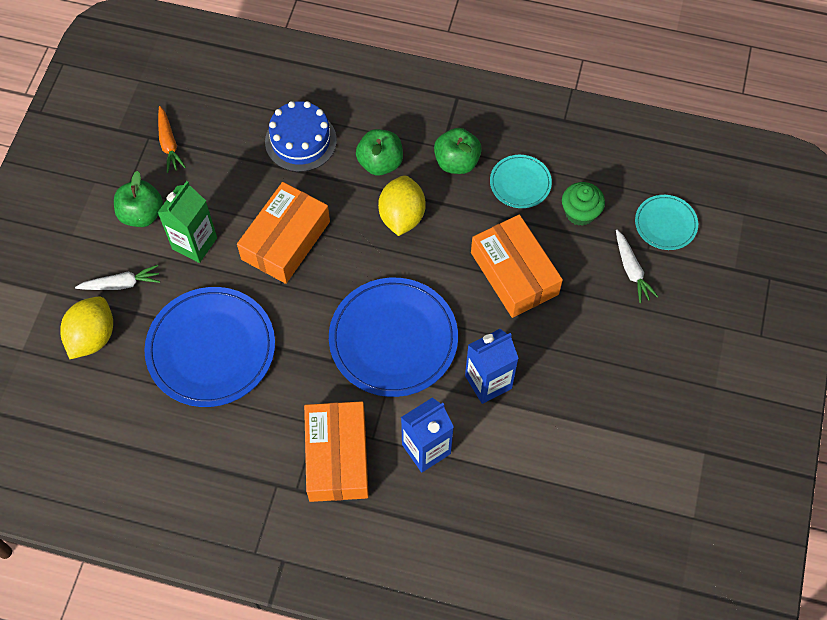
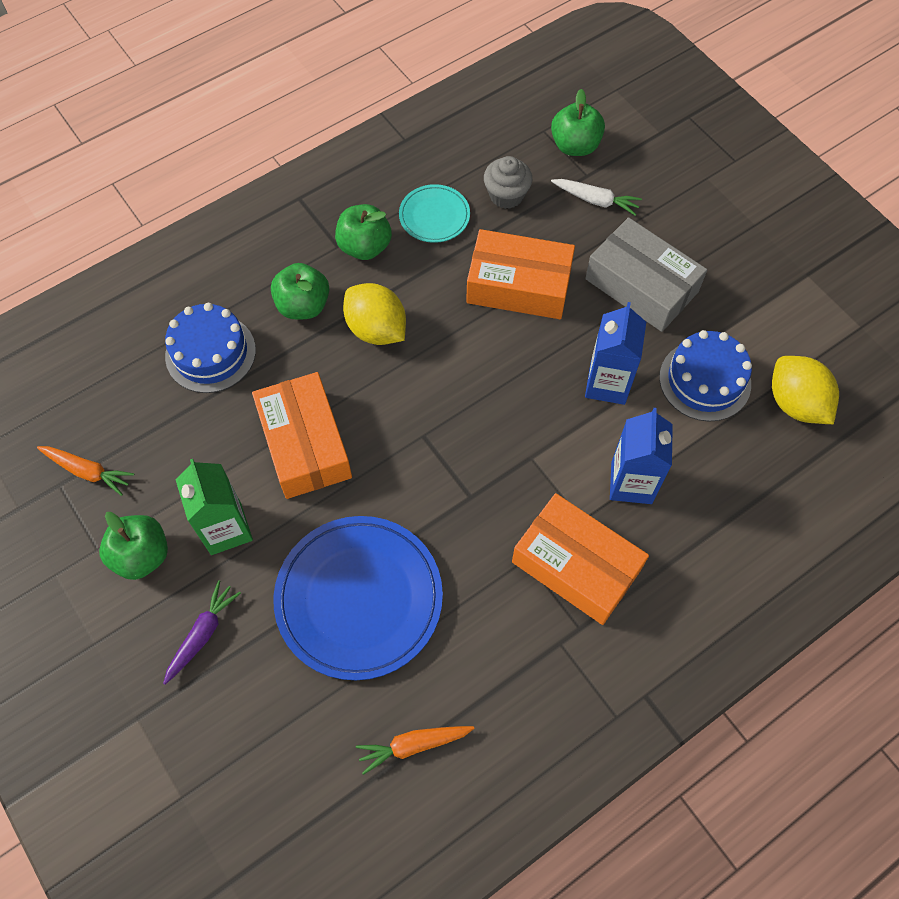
camera: 50 degrees left, 0 degrees up
yellow lemon [60,296,113,359] -> yellow lemon moved to [772,356,839,424]
white carrot [75,265,160,290] -> purple carrot [163,580,241,684]
blue plate [329,278,458,397] -> none
green cupcake [562,182,605,226] -> grey cupcake [484,156,532,209]
turquoise plate [635,195,698,250] -> green apple [551,89,605,156]
none -> orange carrot [356,726,474,775]
none -> grey box [585,217,707,332]
none -> blue cake [659,330,752,421]

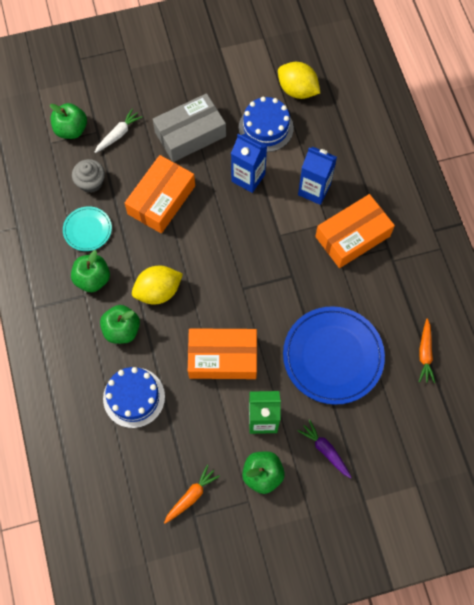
camera: 70 degrees left, 5 degrees up
yellow lemon [772,356,839,424] -> yellow lemon turned 45 degrees clockwise [278,62,320,99]

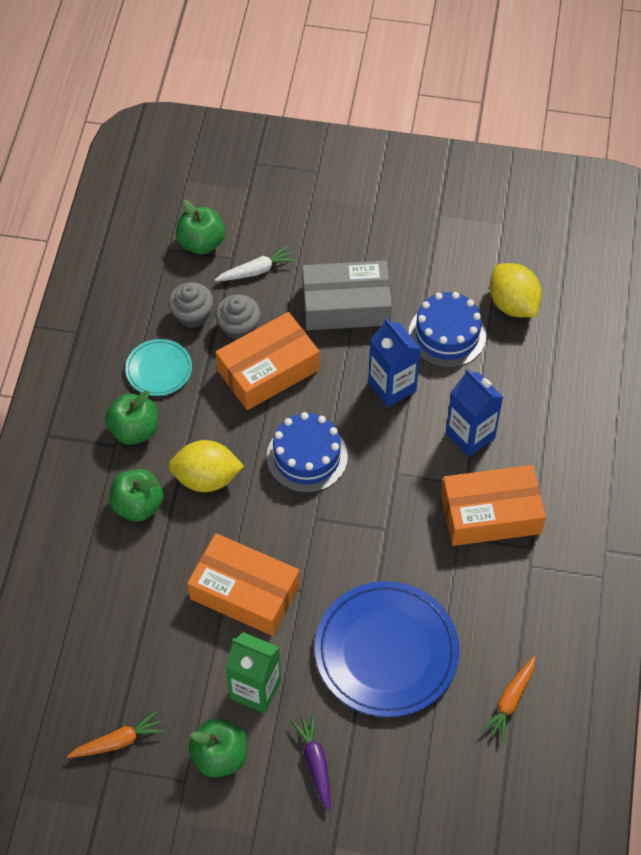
camera: 25 degrees right, 10 degrees down
blue cake [103,367,165,428] -> blue cake moved to [267,412,348,493]
none -> grey cupcake [215,294,260,340]

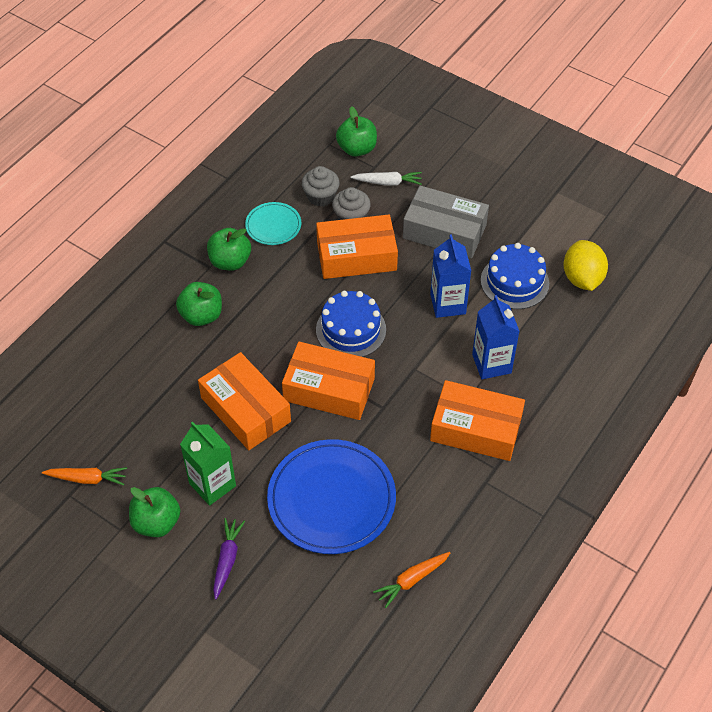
camera: 25 degrees right, 5 degrees down
yellow lemon [168,440,244,492] -> none
none -> orange box [282,342,375,420]

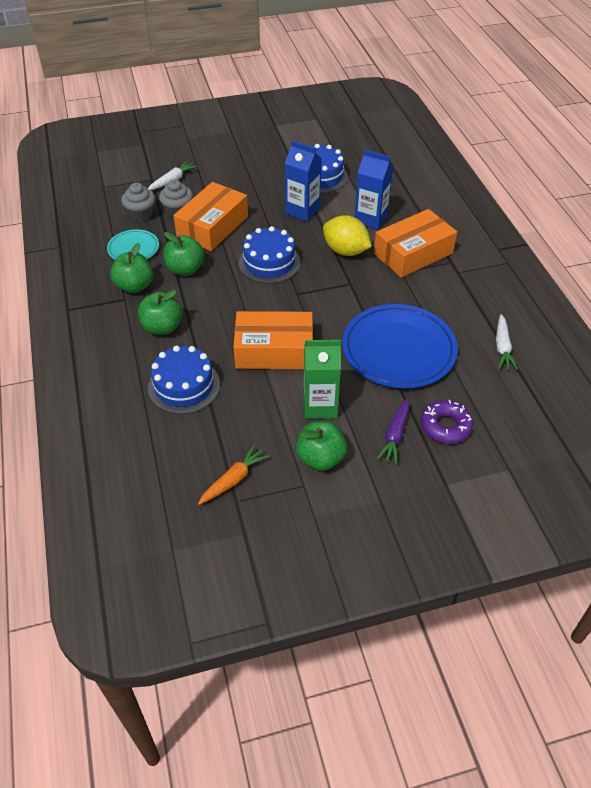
camera: 50 degrees left, 5 degrees down
purple carrot [213,518,245,600] -> purple carrot turned 120 degrees counterclockwise [377,398,409,464]
orange box [282,342,375,420] -> none
green apple [336,106,377,157] -> green apple moved to [163,232,204,276]
orange carrot [373,552,450,608] -> white carrot [496,314,518,370]
grey box [403,185,489,258] -> none
yellow lemon [563,240,608,291] -> yellow lemon moved to [323,215,372,256]
none -> blue cake [148,345,220,414]
none -> purple donut [421,400,473,444]

